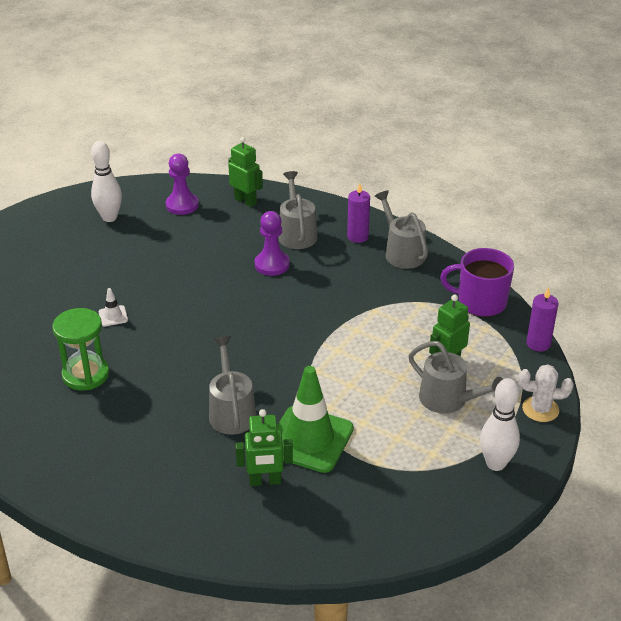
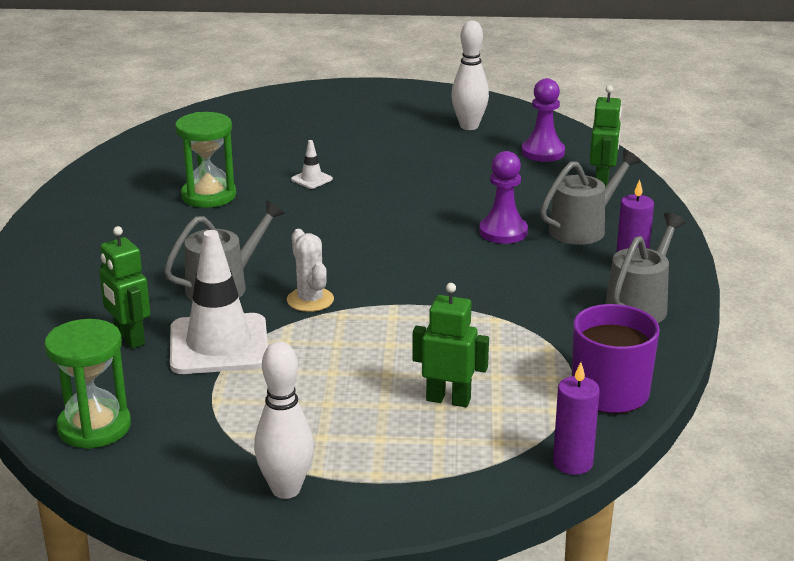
camera: 60 degrees right, 10 degrees down
green traffic cone [277,366,354,473] -> white traffic cone [170,230,268,374]
grey watering can [409,341,503,414] -> none
white cactus [519,364,573,422] -> white cactus moved to [287,229,334,312]
none -> green hourglass [44,319,131,449]

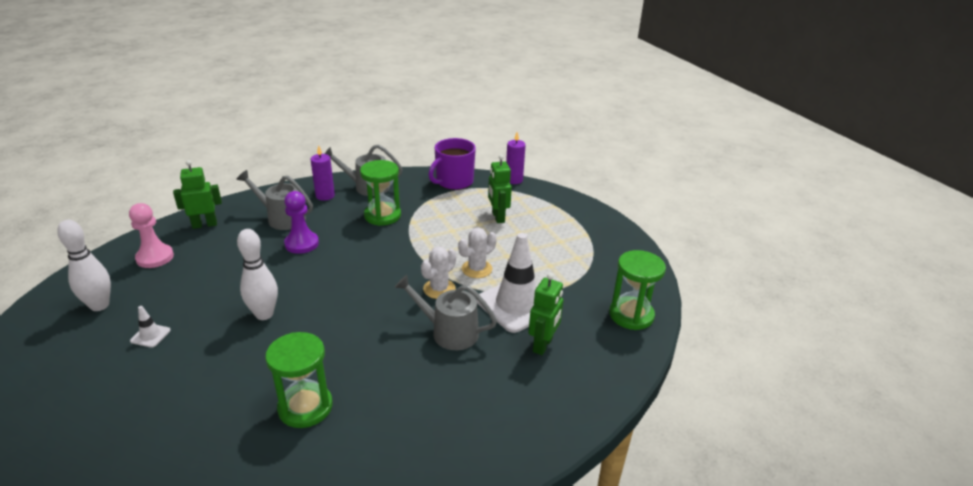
camera: 120 degrees left, 5 degrees up
white bowling pin [254,341,314,499] -> white bowling pin moved to [237,229,278,320]
white traffic cone [291,140,333,189] -> white traffic cone moved to [130,306,171,348]
purple pawn [522,78,565,162] -> pink pawn [129,203,174,268]
none -> green hourglass [360,160,401,226]
none -> white cactus [458,228,497,278]

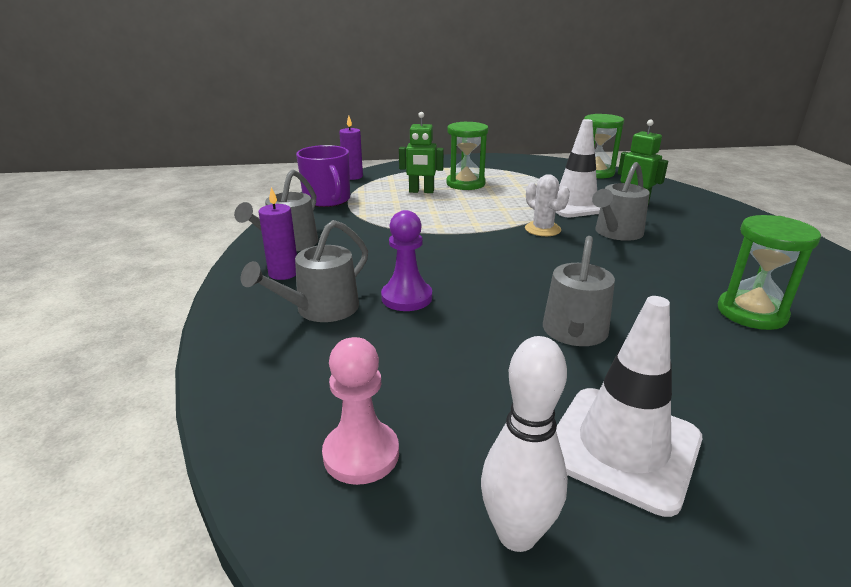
camera: 70 degrees left, 5 degrees down
white traffic cone [130,306,171,348] -> white traffic cone [556,296,702,517], size x2.42
green robot [173,160,222,229] -> none
white bowling pin [237,229,278,320] -> grey watering can [543,236,615,346]
green hourglass [360,160,401,226] -> green hourglass moved to [446,121,488,190]
white cactus [458,228,497,278] -> none

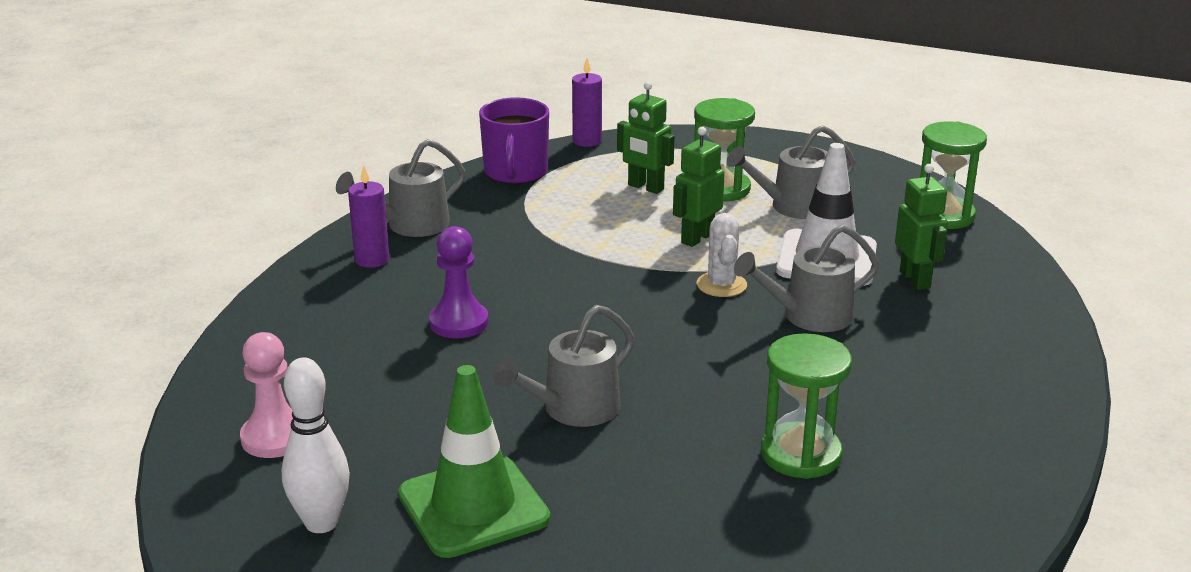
camera: 30 degrees right, 0 degrees up
grey watering can [241,220,368,322] -> grey watering can moved to [727,125,855,219]
white traffic cone [556,296,702,517] -> green traffic cone [398,365,550,558]
none -> green robot [673,127,725,247]

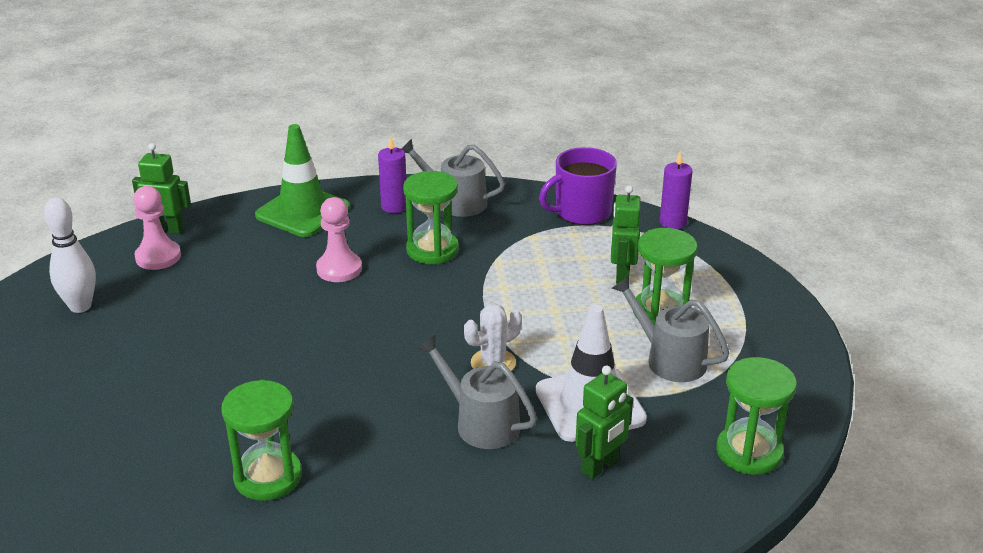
camera: 60 degrees right, 5 degrees up
green traffic cone [398,365,550,558] -> green traffic cone moved to [255,124,350,237]
purple pawn [429,226,488,338] -> pink pawn [316,197,362,282]
grey watering can [493,305,634,427] -> none
green robot [673,127,725,247] -> green robot moved to [132,143,191,234]
none -> green hourglass [403,171,459,264]

